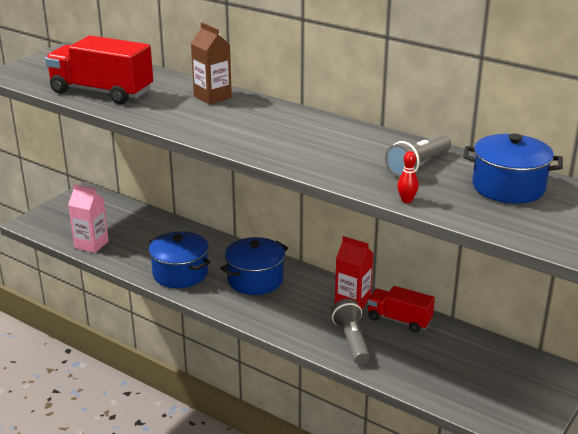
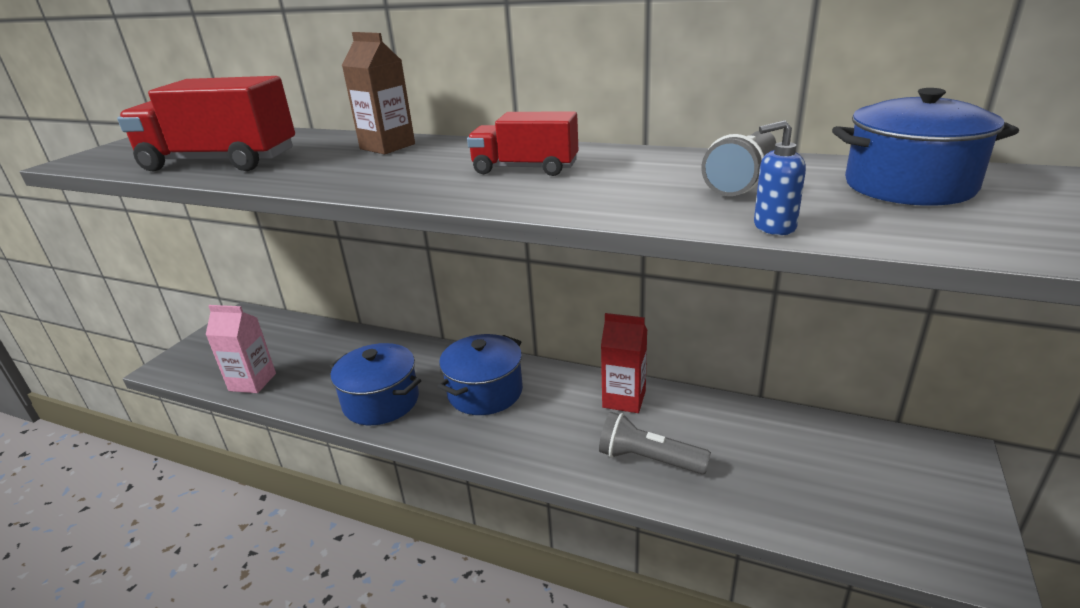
camera: 10 degrees left, 0 degrees up
grey flashlight [331,299,370,365] -> grey flashlight turned 45 degrees counterclockwise [599,412,711,474]
red truck [367,286,435,333] -> red truck moved to [467,112,578,176]
red bowling pin [397,151,419,203] -> blue soap dispenser [754,120,806,235]

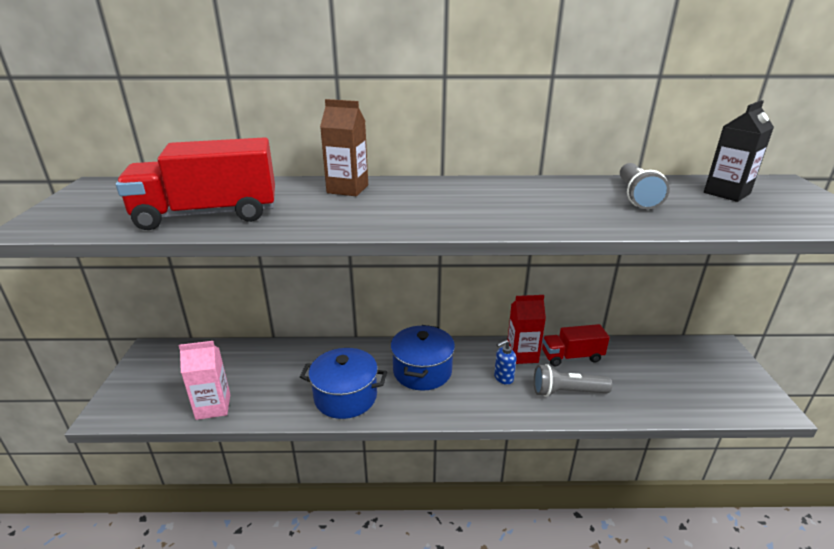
camera: 25 degrees left, 0 degrees up
red truck [467,112,578,176] -> red truck moved to [542,324,610,366]
blue soap dispenser [754,120,806,235] -> blue soap dispenser moved to [494,340,516,385]
blue pot [832,88,1019,206] -> black carton [704,100,774,202]

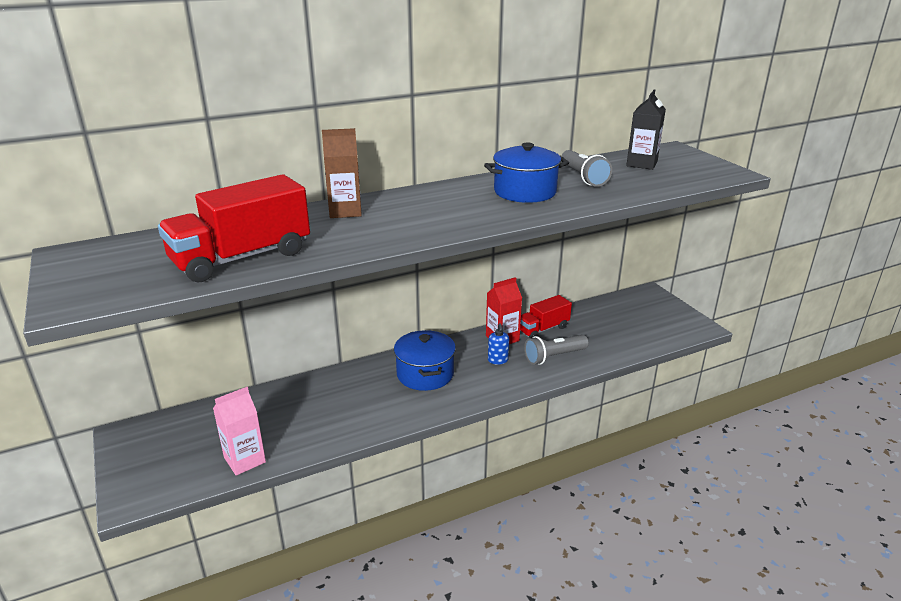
camera: 25 degrees left, 0 degrees up
blue pot [300,348,387,419] -> blue pot moved to [484,143,569,203]
blue soap dispenser [494,340,516,385] -> blue soap dispenser turned 45 degrees counterclockwise [488,323,509,365]

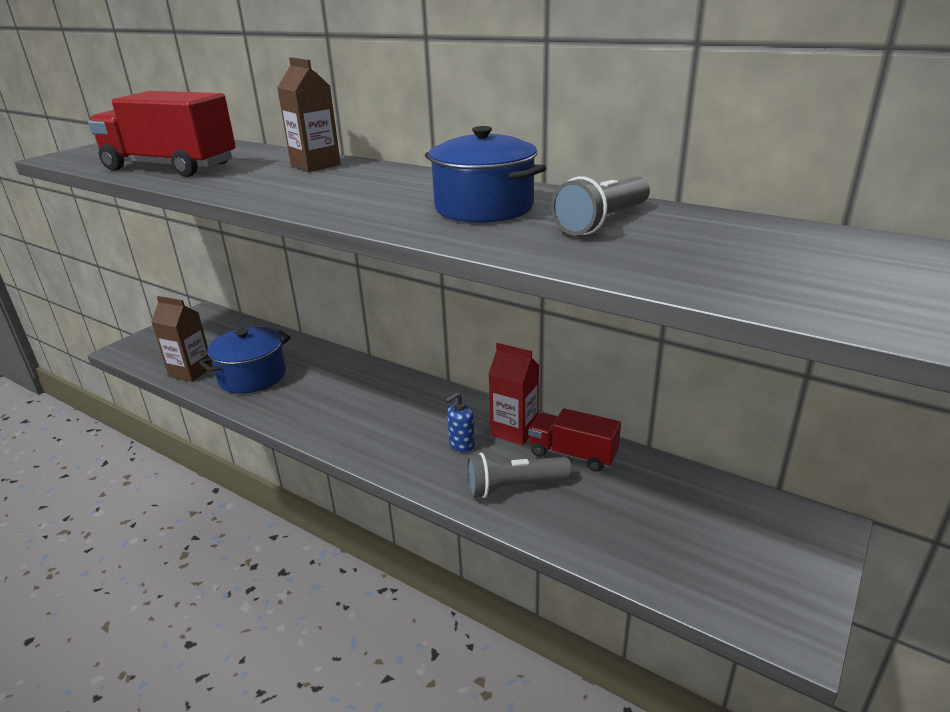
camera: 60 degrees right, 0 degrees up
pink carton [213,387,266,476] -> brown carton [151,296,213,382]
blue pot [394,330,456,391] -> blue pot moved to [199,327,291,394]
grey flashlight [524,335,589,365] -> grey flashlight turned 45 degrees counterclockwise [467,453,572,498]
black carton [626,90,666,170] -> none

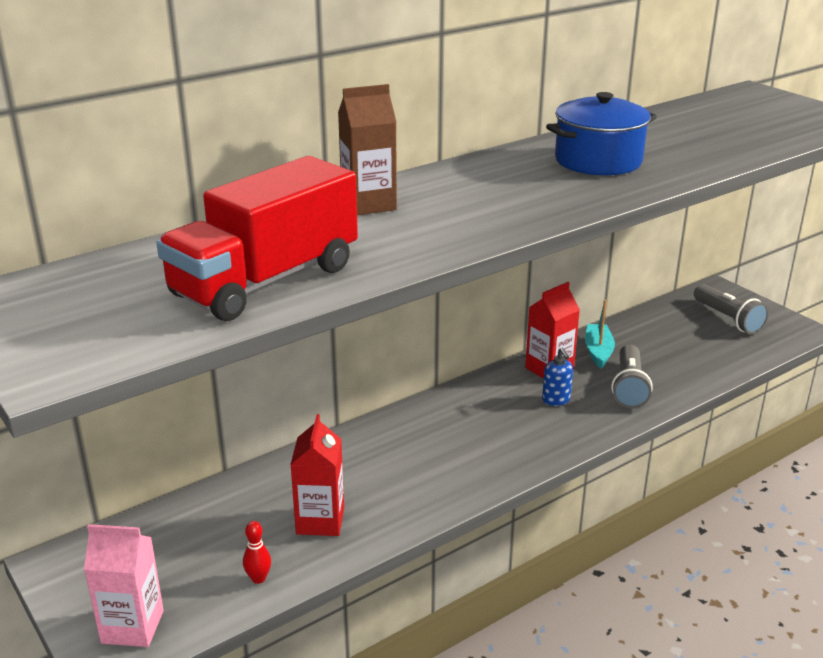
camera: 70 degrees left, 0 degrees up
brown carton [151,296,213,382] -> red bowling pin [243,521,271,584]
blue pot [199,327,291,394] -> red carton [290,414,344,536]
red truck [528,408,621,472] -> turquoise boat [585,300,615,368]
grey flashlight [551,176,650,235] -> grey flashlight moved to [694,284,769,334]
none -> pink carton [84,524,164,647]

